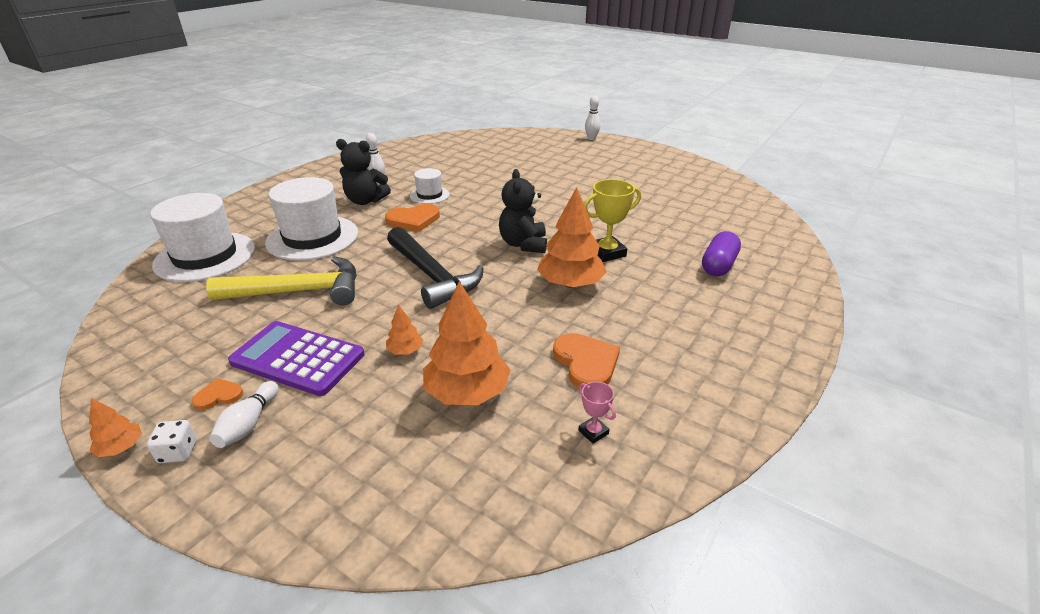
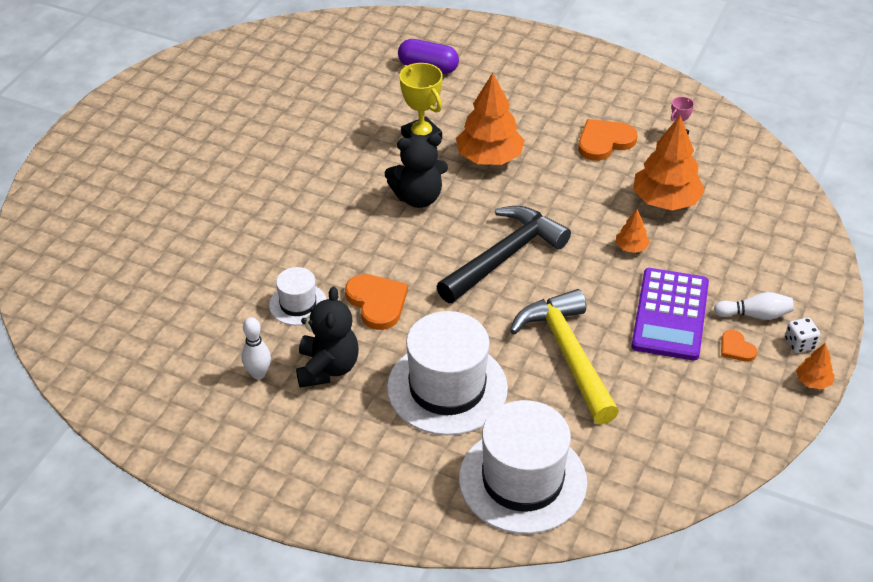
camera: 100 degrees left, 10 degrees up
white bowling pin [585,95,600,140] -> none

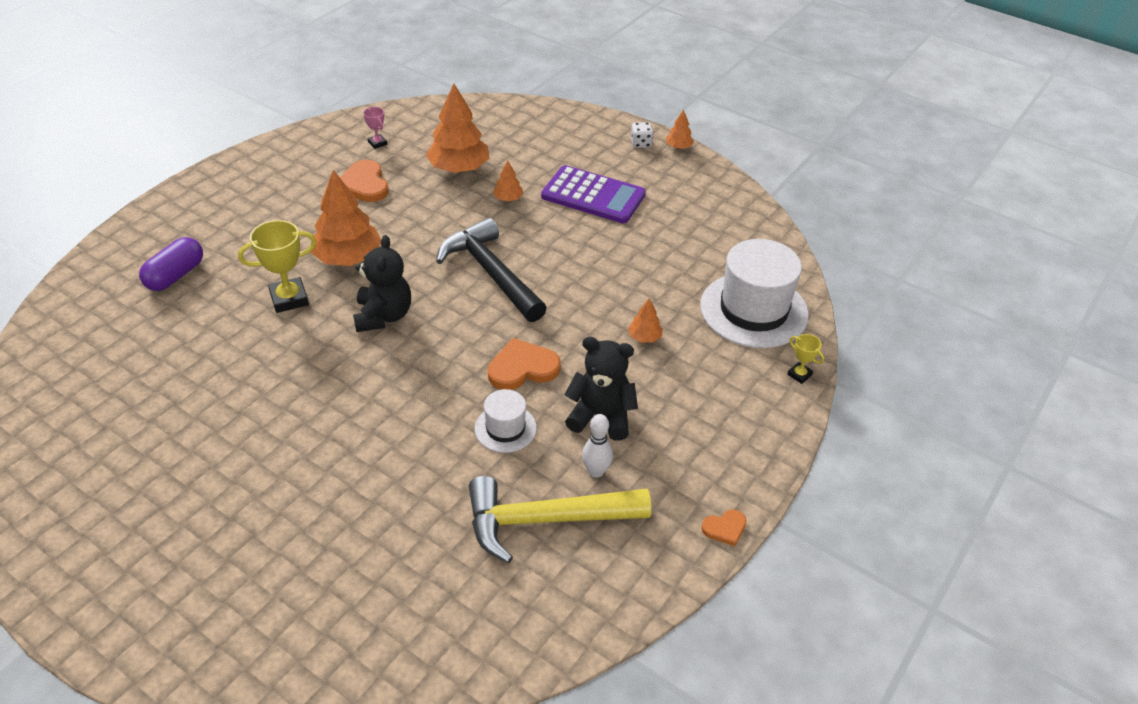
camera: 80 degrees left, 0 degrees up
white hat [387,311,508,435] -> orange tree [628,299,663,342]
yellow hammer [510,289,619,424] -> yellow hammer moved to [469,476,651,563]
white bowling pin [714,292,794,320] -> none
orange heart [721,330,757,362] -> orange heart moved to [701,509,746,546]
none -> yellow trophy [787,334,824,384]

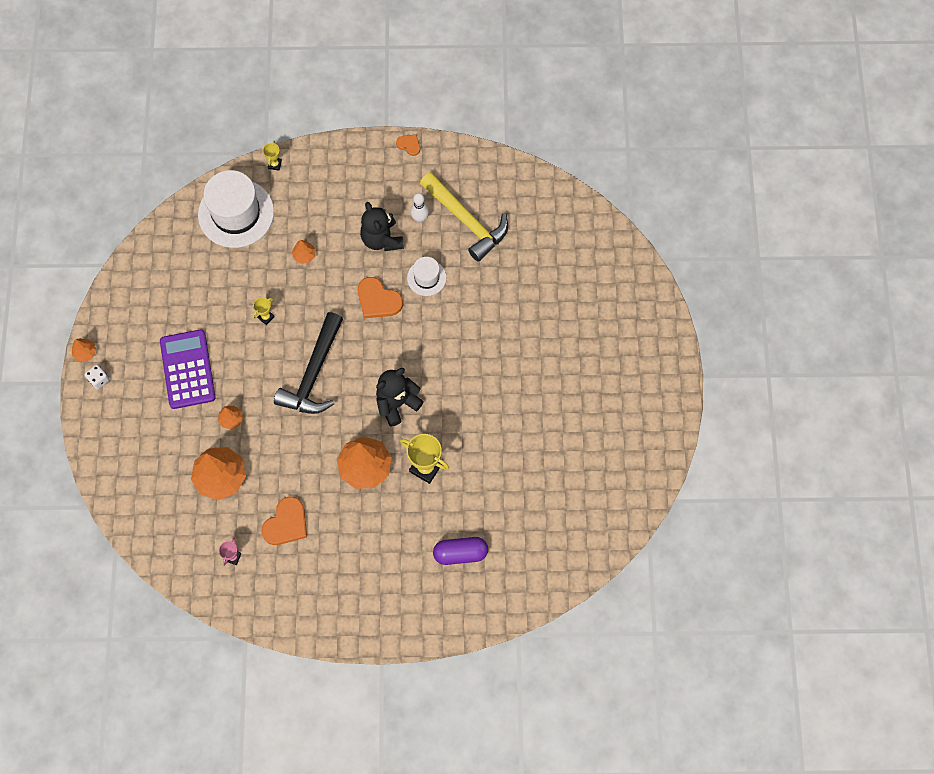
camera: 125 degrees left, 25 degrees up
none -> yellow trophy [253,297,275,325]

